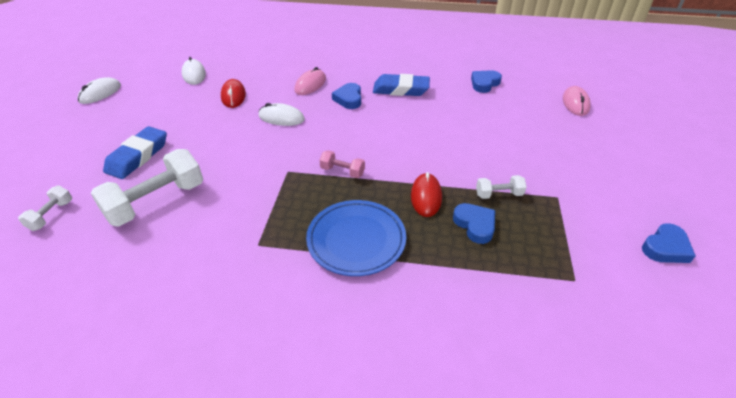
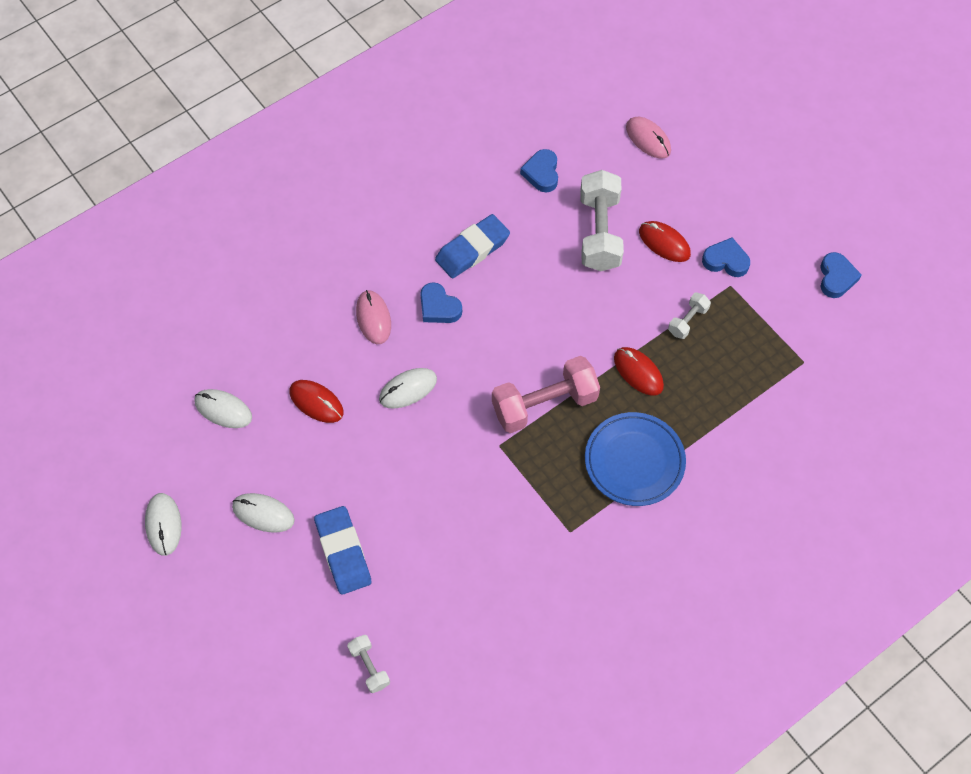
camera: 45 degrees left, 20 degrees up
white dumbbell [91,149,203,227] -> white dumbbell moved to [580,170,624,271]
pink dumbbell [319,150,365,178] -> pink dumbbell [492,356,600,433], size x2.05
blue heart [453,203,495,244] -> blue heart moved to [702,238,750,277]
none -> white mouse [232,493,295,533]
none -> red mouse [639,221,691,262]

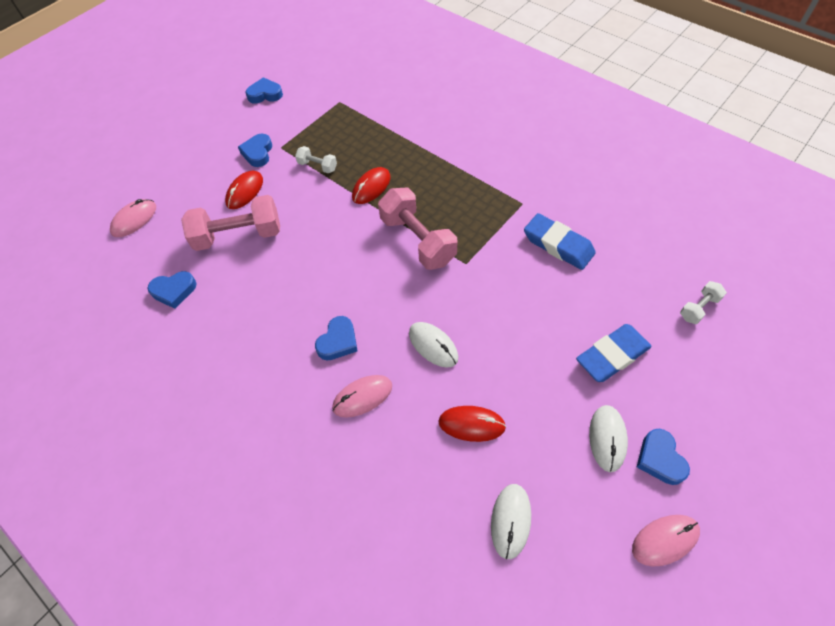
camera: 100 degrees left, 5 degrees down
white mouse [145,493,182,556] -> pink mouse [632,515,700,567]
red mouse [289,380,344,423] -> red mouse turned 75 degrees clockwise [438,406,506,442]
blue eraser [435,214,510,278] -> blue eraser moved to [524,213,596,270]
white dumbbell [580,170,624,271] -> pink dumbbell [181,195,280,251]
blue plate [585,412,686,506] -> none
none -> blue heart [637,429,690,485]

